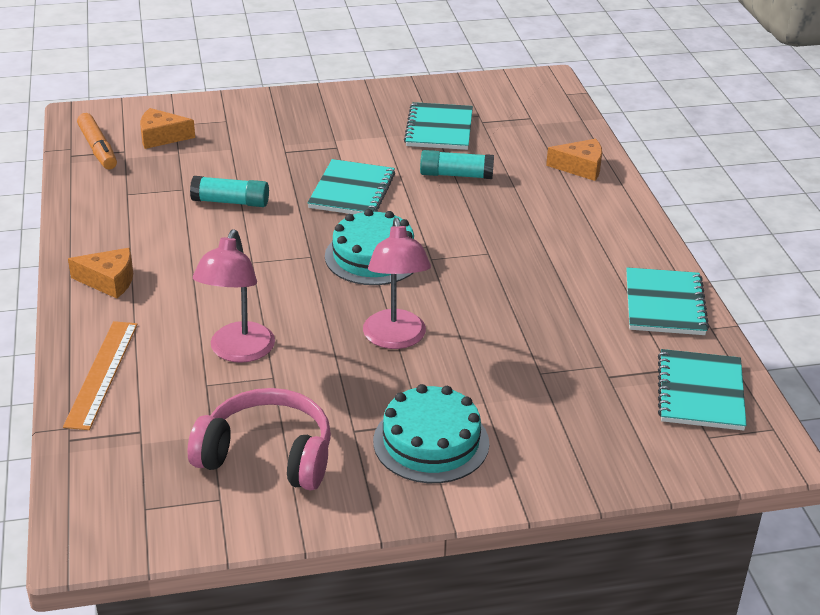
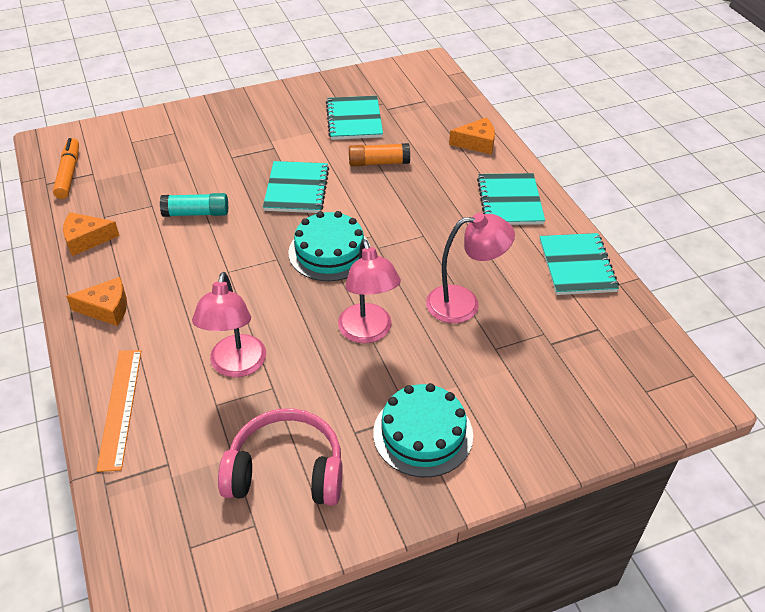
camera: 10 degrees left, 10 degrees up
orange marker [77,113,117,169] -> orange marker turned 150 degrees counterclockwise [53,138,79,199]
orange cheese [140,108,195,149] -> orange cheese moved to [63,212,119,256]
turquoise glue stick [420,150,494,179] -> orange glue stick [349,143,410,166]
turquoise notebook [658,349,747,431] -> turquoise notebook moved to [477,173,545,225]
none -> pink lamp [426,213,515,323]

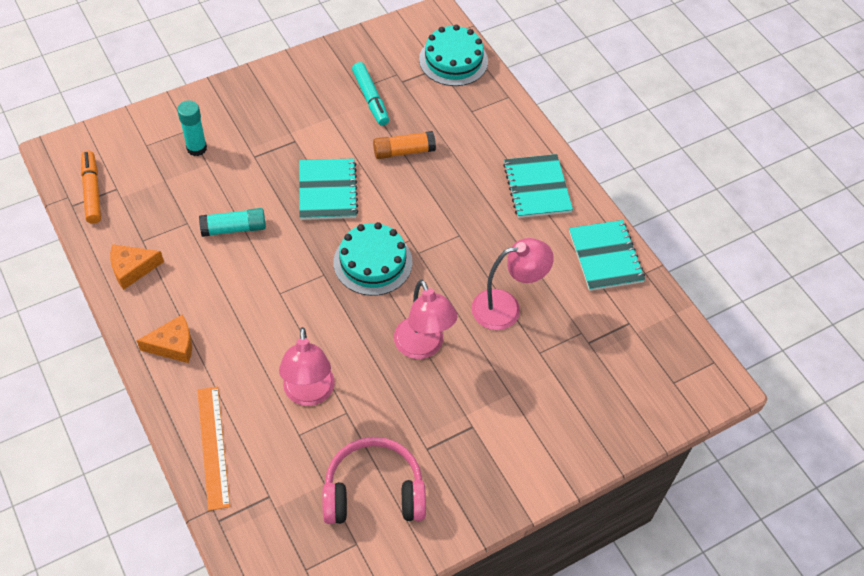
camera: 10 degrees left, 10 degrees up
turquoise notebook [326,96,383,140] -> turquoise marker [352,62,389,126]
turquoise cake [373,383,473,477] -> turquoise cake moved to [419,25,488,86]
orange cheese [449,118,495,155] -> none
none -> turquoise glue stick [177,100,207,156]

